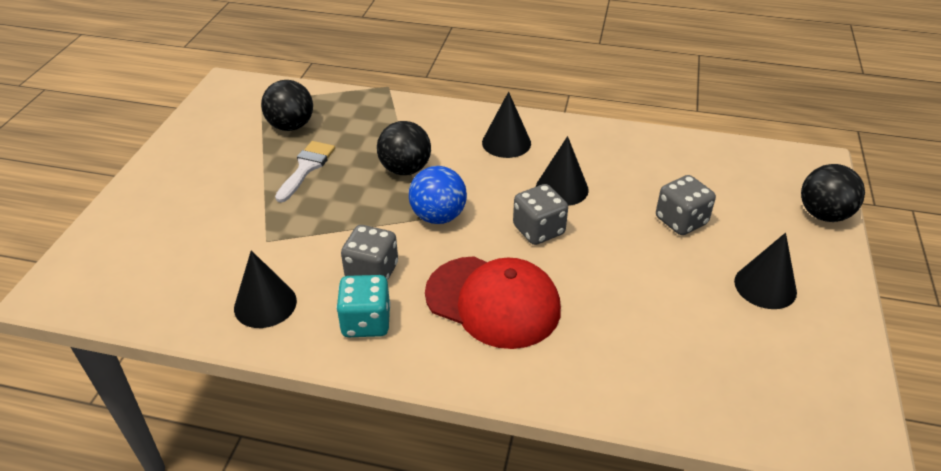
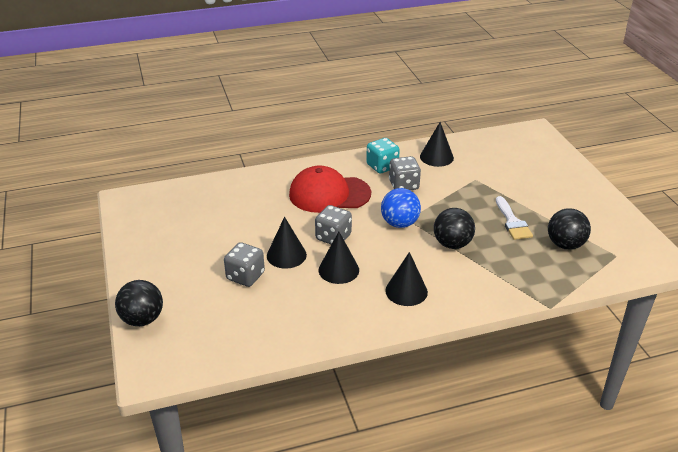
camera: 150 degrees right, 5 degrees down
black cone [734,233,797,309] -> black cone moved to [267,217,307,269]

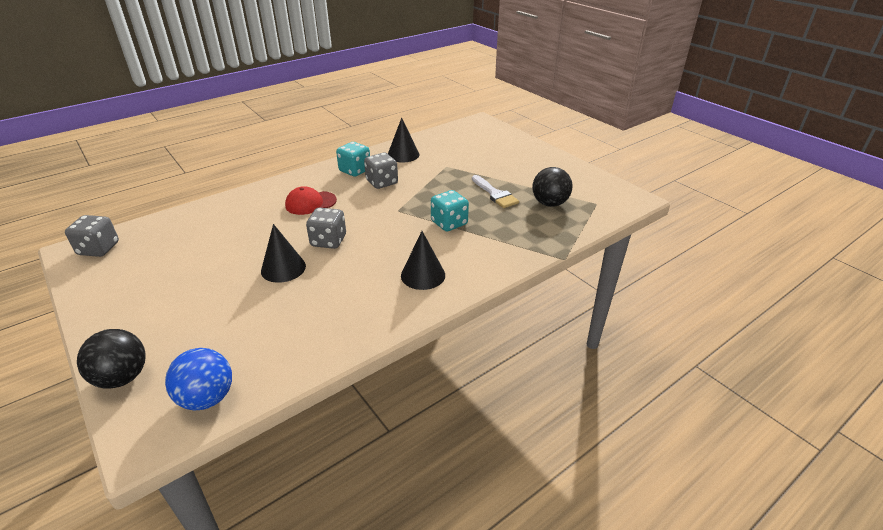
camera: 20 degrees left, 0 degrees up
grey dice [224,242,265,287] -> grey dice moved to [65,215,119,257]
red cap [289,165,371,213] -> red cap [285,186,337,215], size x0.60
black cone [319,232,359,284] -> none
blue ball [381,188,421,228] -> blue ball moved to [165,348,232,411]
black ball [434,208,475,249] -> turquoise dice [431,190,469,232]

